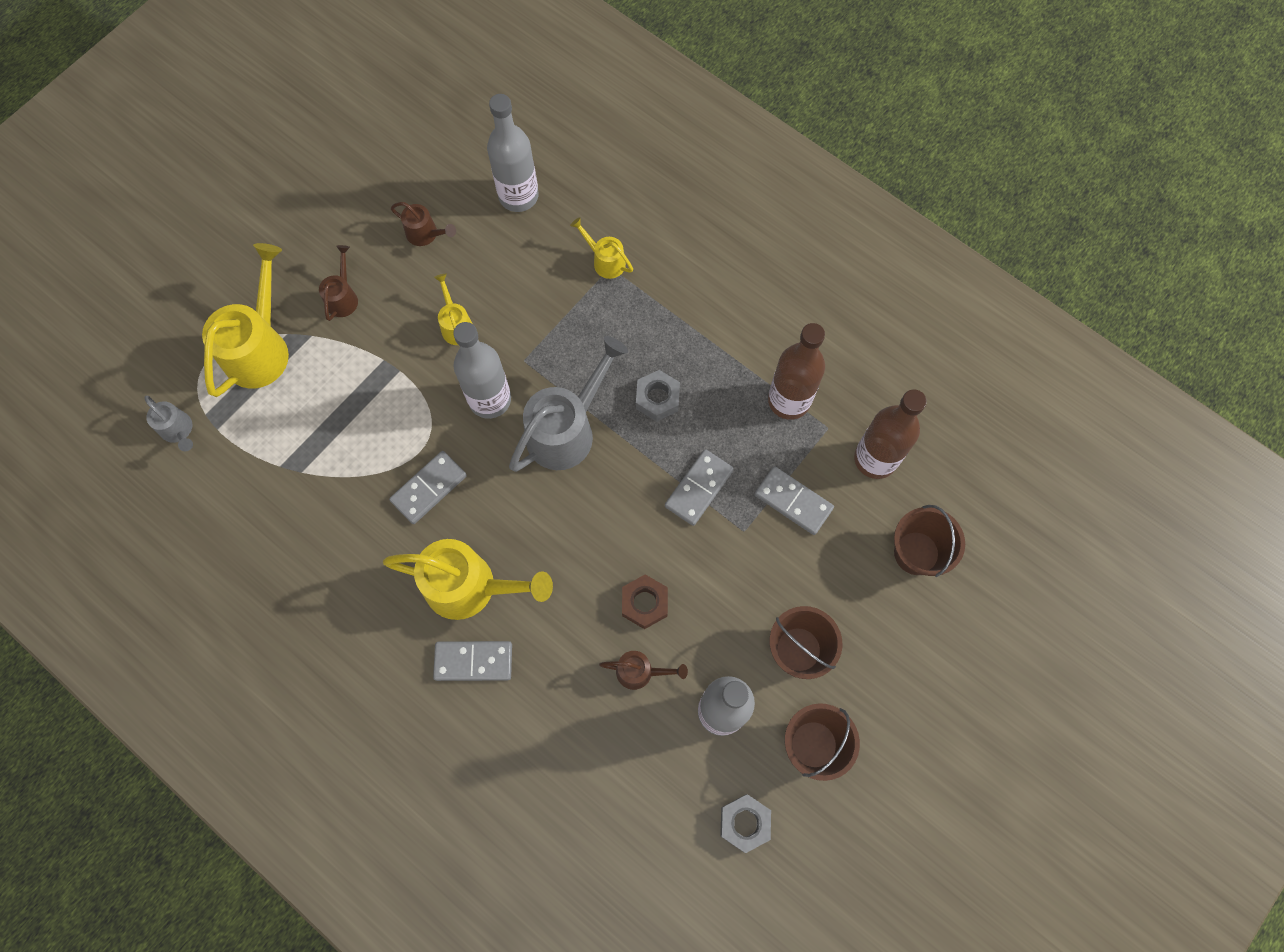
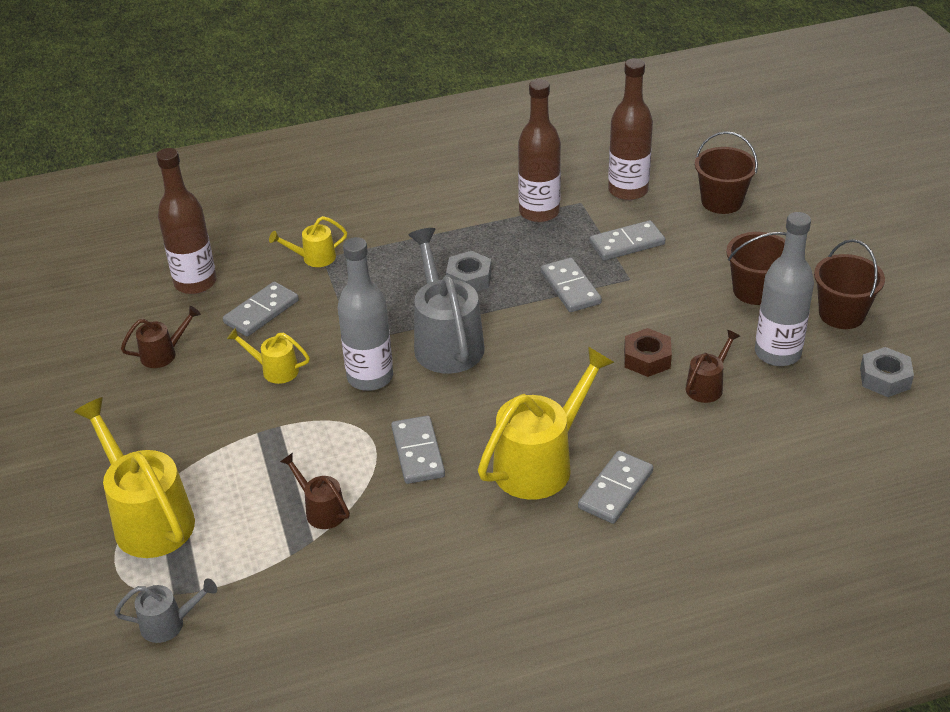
camera: 55 degrees left, 30 degrees down
brown watering can [319,245,358,321] -> brown watering can moved to [280,453,350,529]
grey bottle [487,94,539,212] -> brown bottle [156,148,217,294]
none -> grey domino [223,282,299,337]

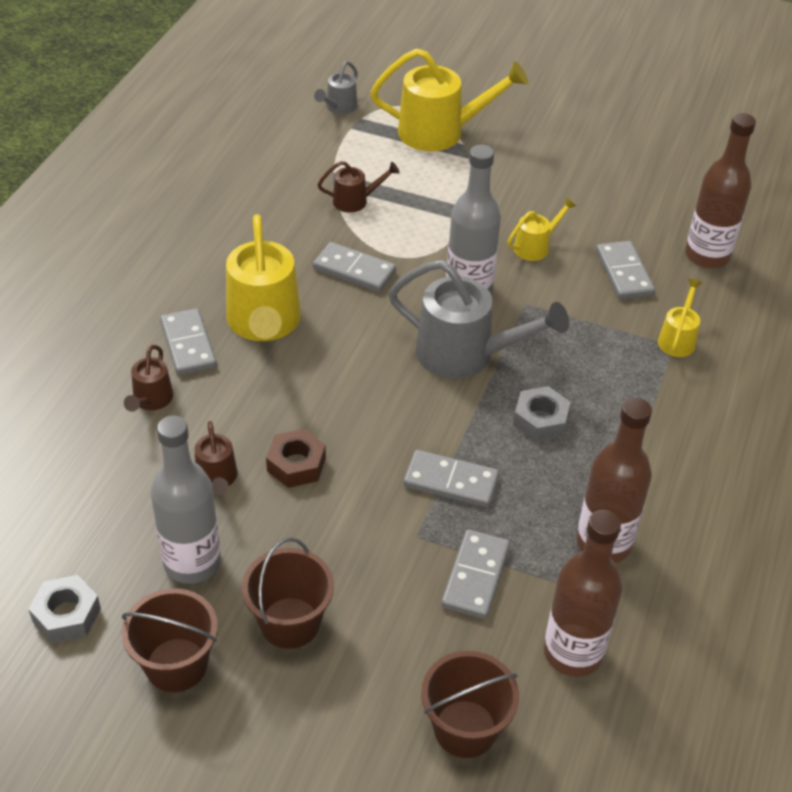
camera: 125 degrees right, 5 degrees up
brown watering can [121,306,201,368] -> brown watering can moved to [124,345,173,412]

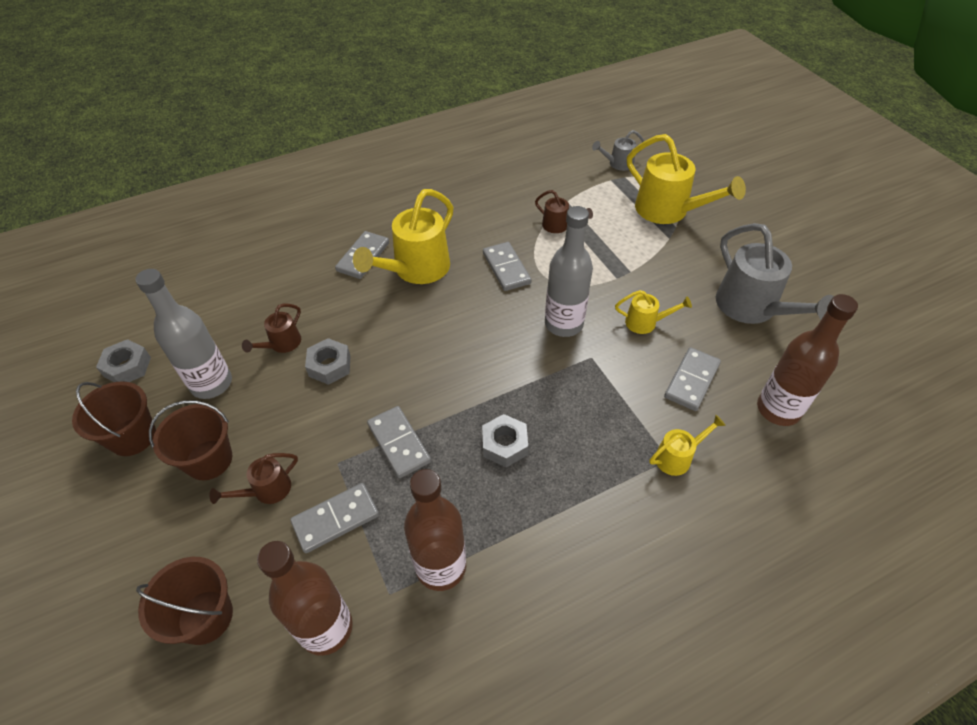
camera: 45 degrees right, 5 degrees up
brown watering can [124,345,173,412] -> brown watering can moved to [209,453,298,504]
brown nut [266,429,326,488] -> grey nut [305,338,350,385]
grey watering can [388,260,569,379] -> grey watering can moved to [716,223,834,324]

